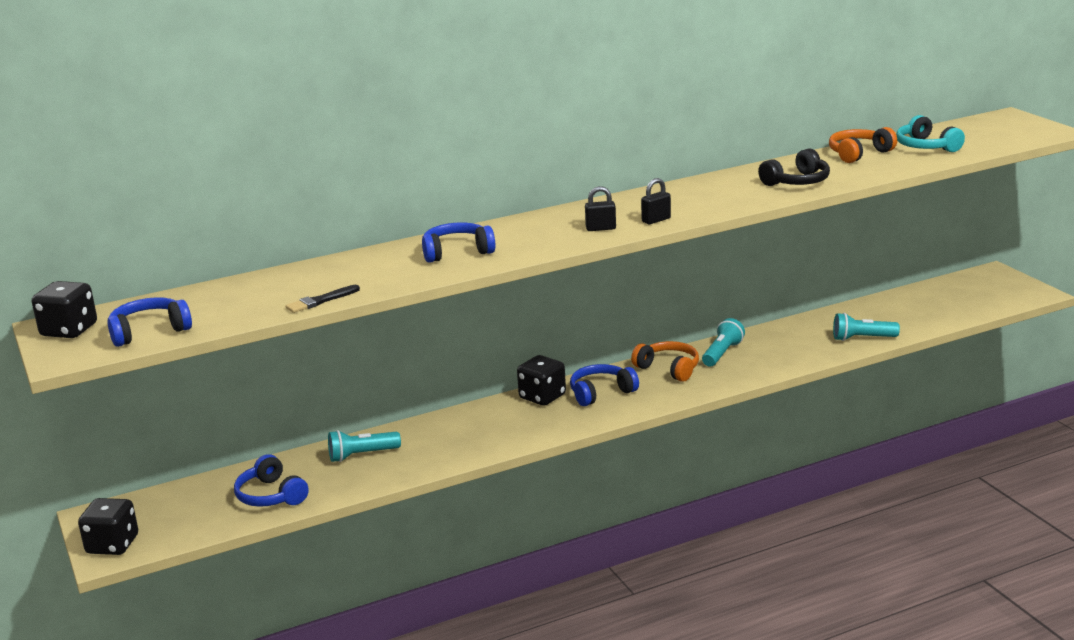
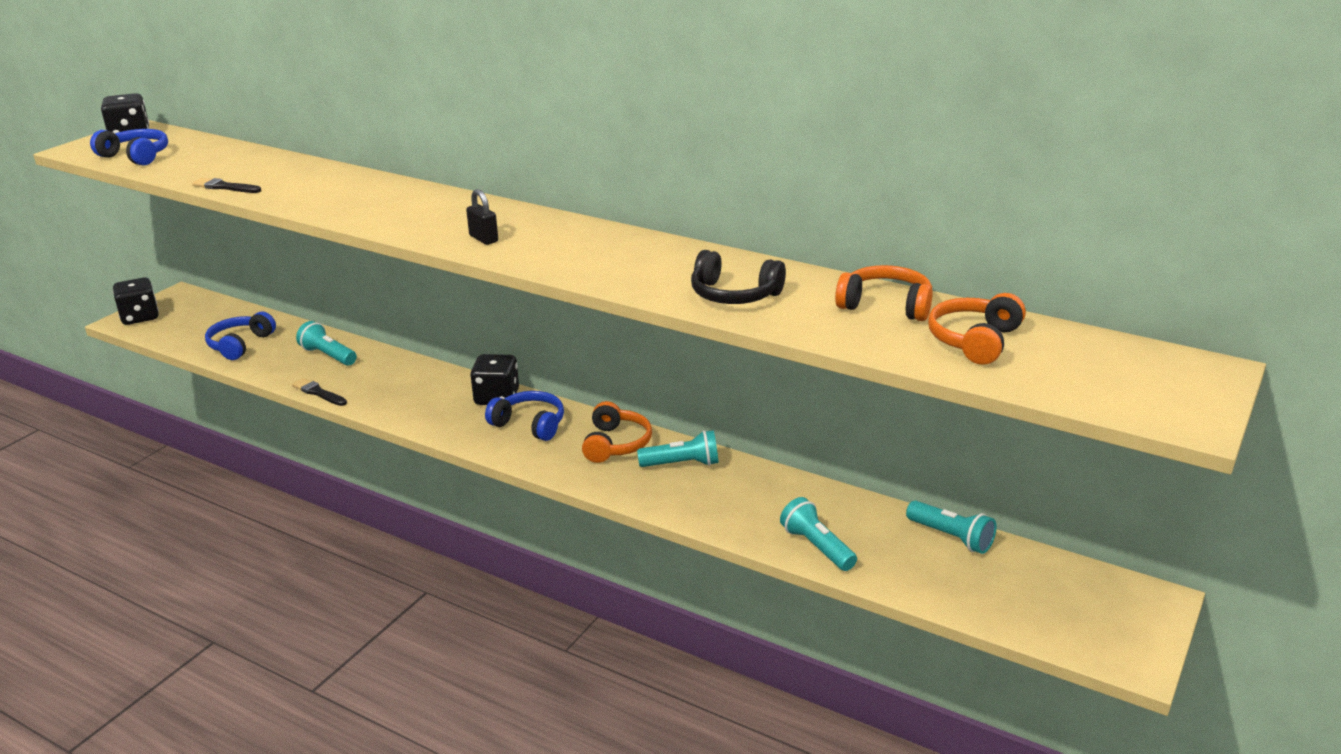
camera: 55 degrees right, 5 degrees up
blue headphones [422,223,495,263] -> none
black padlock [641,178,671,224] -> none
turquoise headphones [896,115,965,152] -> orange headphones [928,293,1026,365]
none -> black brush [292,378,347,406]
none -> turquoise flashlight [906,501,997,554]

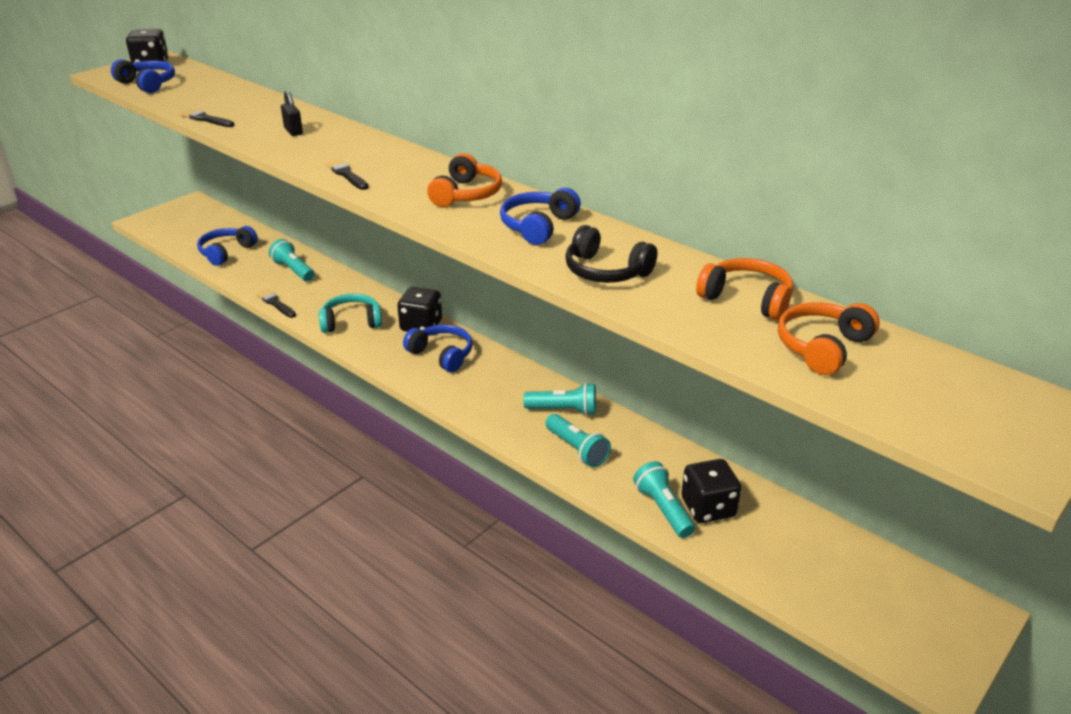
camera: 10 degrees right, 5 degrees up
black dice [113,277,159,325] -> black dice moved to [681,459,741,523]
black padlock [466,189,498,245] -> black padlock moved to [281,90,303,136]
orange headphones [582,401,652,463] -> orange headphones moved to [427,153,502,207]
turquoise flashlight [906,501,997,554] -> turquoise flashlight moved to [545,414,611,467]
none -> turquoise headphones [319,294,382,333]
none -> black brush [326,159,369,190]
none -> blue headphones [500,188,581,245]

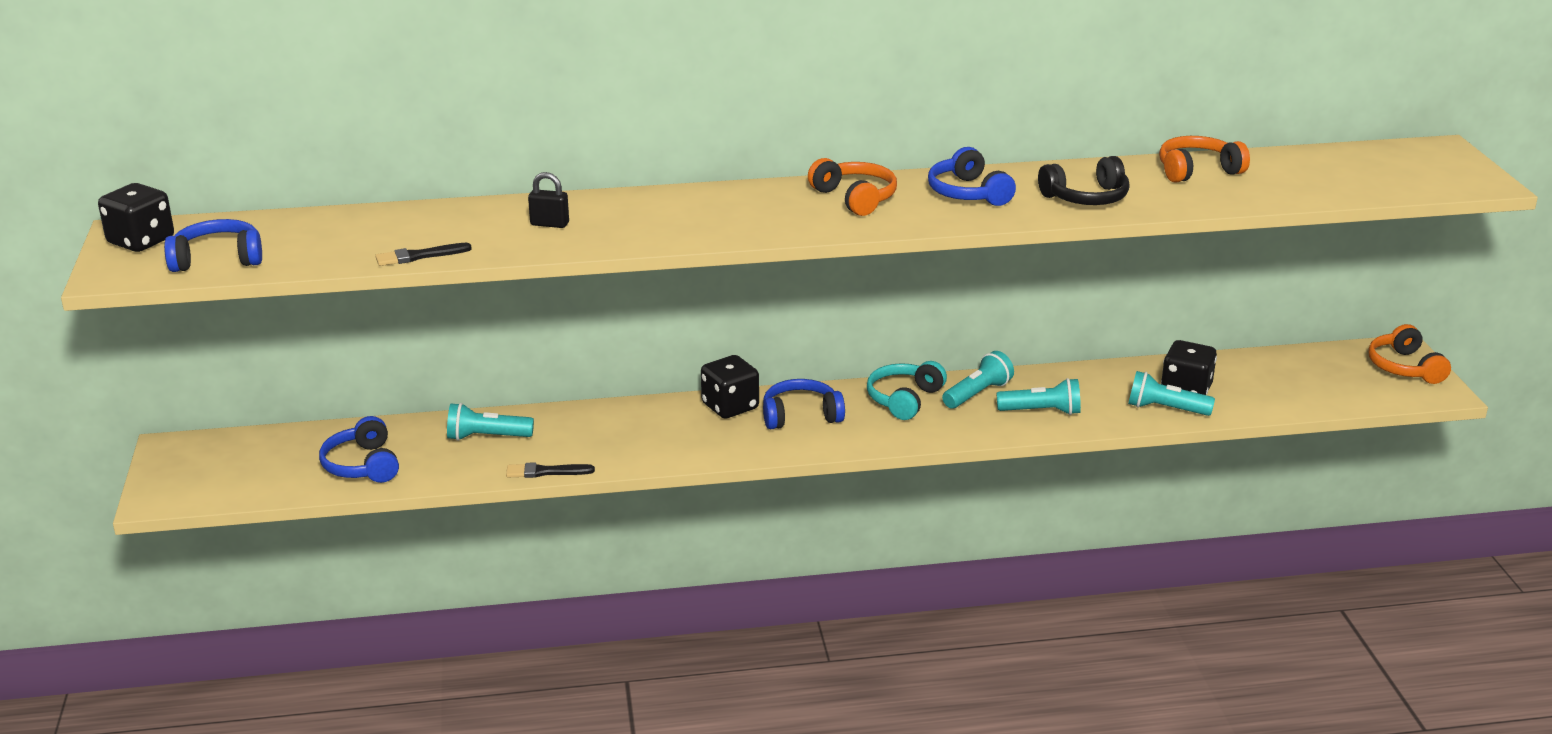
camera: 50 degrees left, 5 degrees down
turquoise headphones [319,294,382,333] -> turquoise headphones moved to [867,361,947,420]
black brush [326,159,369,190] -> none
orange headphones [778,302,880,375] -> orange headphones moved to [1368,324,1451,384]

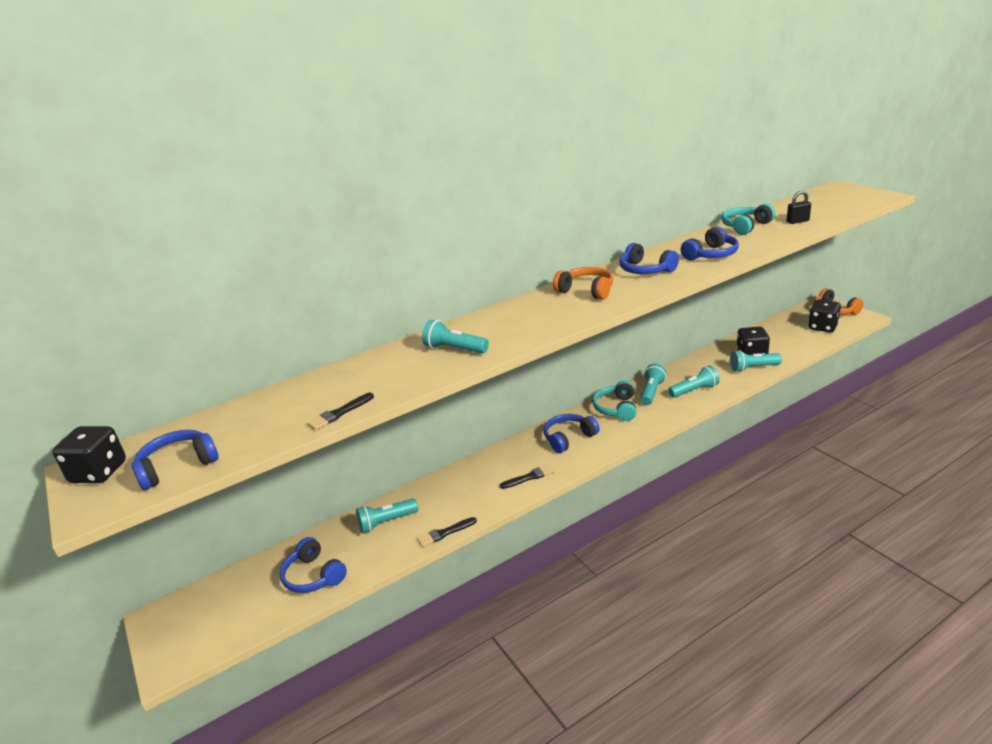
camera: 20 degrees left, 0 degrees up
black padlock [528,172,569,228] -> black padlock moved to [787,191,811,224]
black dice [701,355,759,419] -> black dice moved to [808,300,841,332]
black headphones [1038,156,1130,205] -> blue headphones [681,227,739,260]
orange headphones [1159,136,1250,182] -> turquoise headphones [722,204,775,235]
none -> turquoise flashlight [422,320,489,354]
none -> black brush [500,465,554,489]

